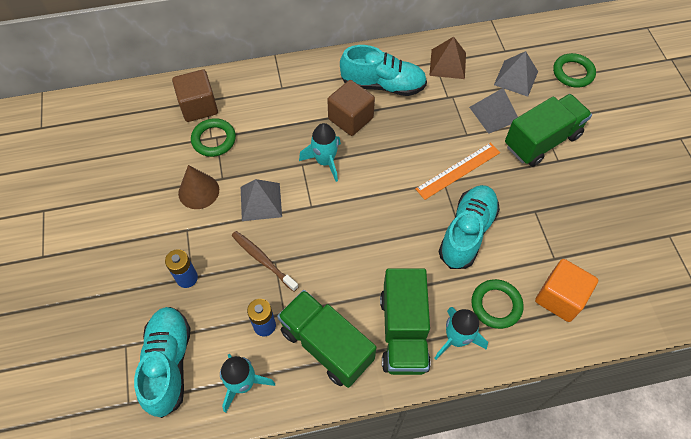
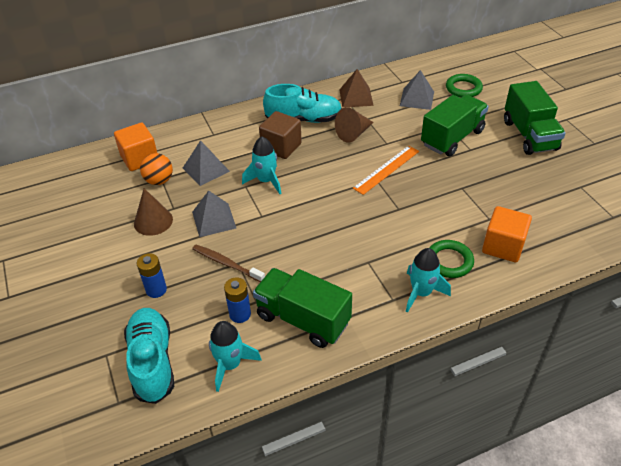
camera: 10 degrees left, 15 degrees down
brown cube [172,69,218,122] -> orange cube [114,123,157,171]
green ring [191,118,236,157] -> orange ball [140,153,173,185]
green truck [380,268,431,375] -> green truck moved to [504,81,566,155]
turquoise shoe [438,185,500,269] -> none
grey pyramid [469,88,518,134] -> grey pyramid moved to [183,140,230,186]
none -> brown cone [335,107,374,143]

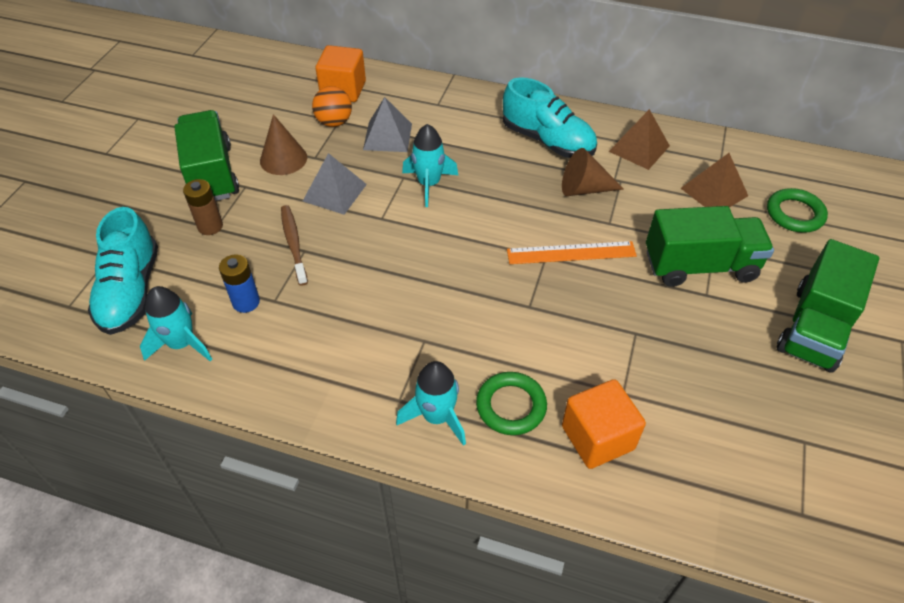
camera: 40 degrees right, 5 degrees up
turquoise shoe [124,308,174,404] -> turquoise shoe turned 150 degrees clockwise [88,207,158,335]
blue battery [137,253,167,298] -> brown battery [183,179,223,235]
green truck [253,268,352,348] -> green truck moved to [174,110,239,201]
brown cube [259,111,302,159] -> none
grey pyramid [400,70,434,110] -> brown pyramid [681,153,748,207]

